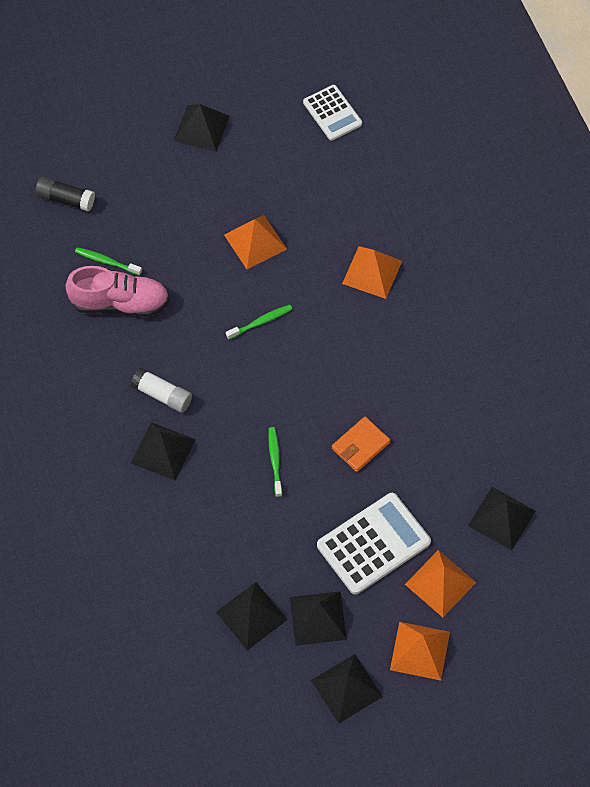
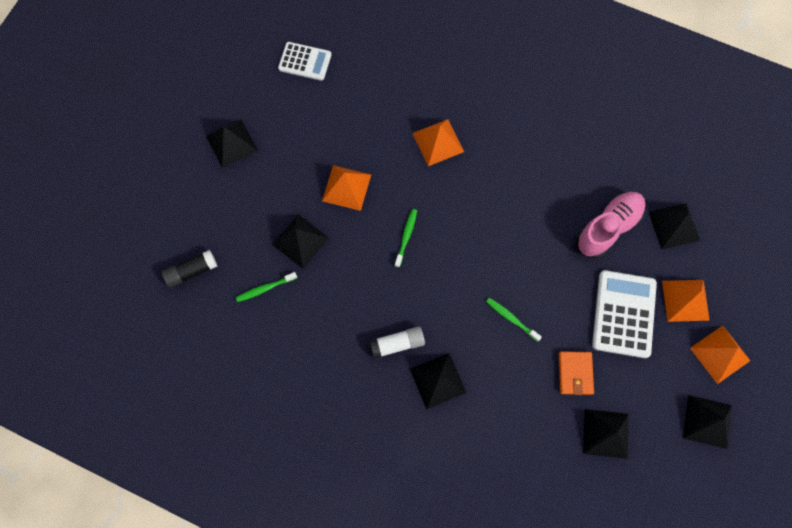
camera: 45 degrees left, 10 degrees up
pink shoe [65,266,169,317] -> pink shoe moved to [576,192,645,258]
black pyramid [290,591,347,646] -> black pyramid moved to [272,214,329,269]
orange wallet [332,417,390,472] -> orange wallet moved to [559,351,594,395]

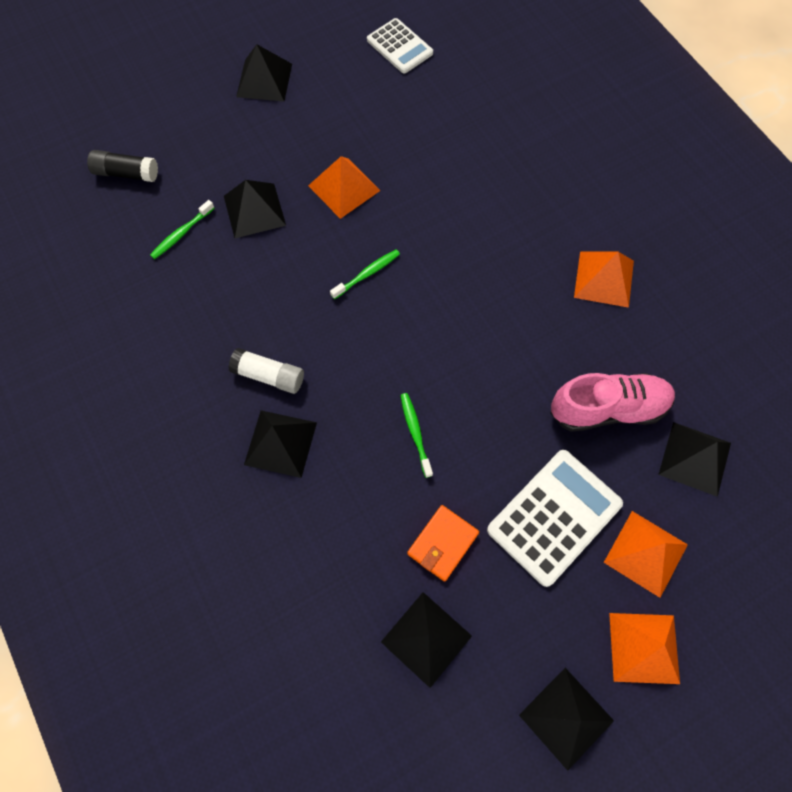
camera: 35 degrees right, 5 degrees down
green toothbrush [236,272,297,302] -> green toothbrush turned 60 degrees counterclockwise [150,200,214,259]
orange pyramid [412,119,464,166] -> orange pyramid moved to [574,251,634,308]

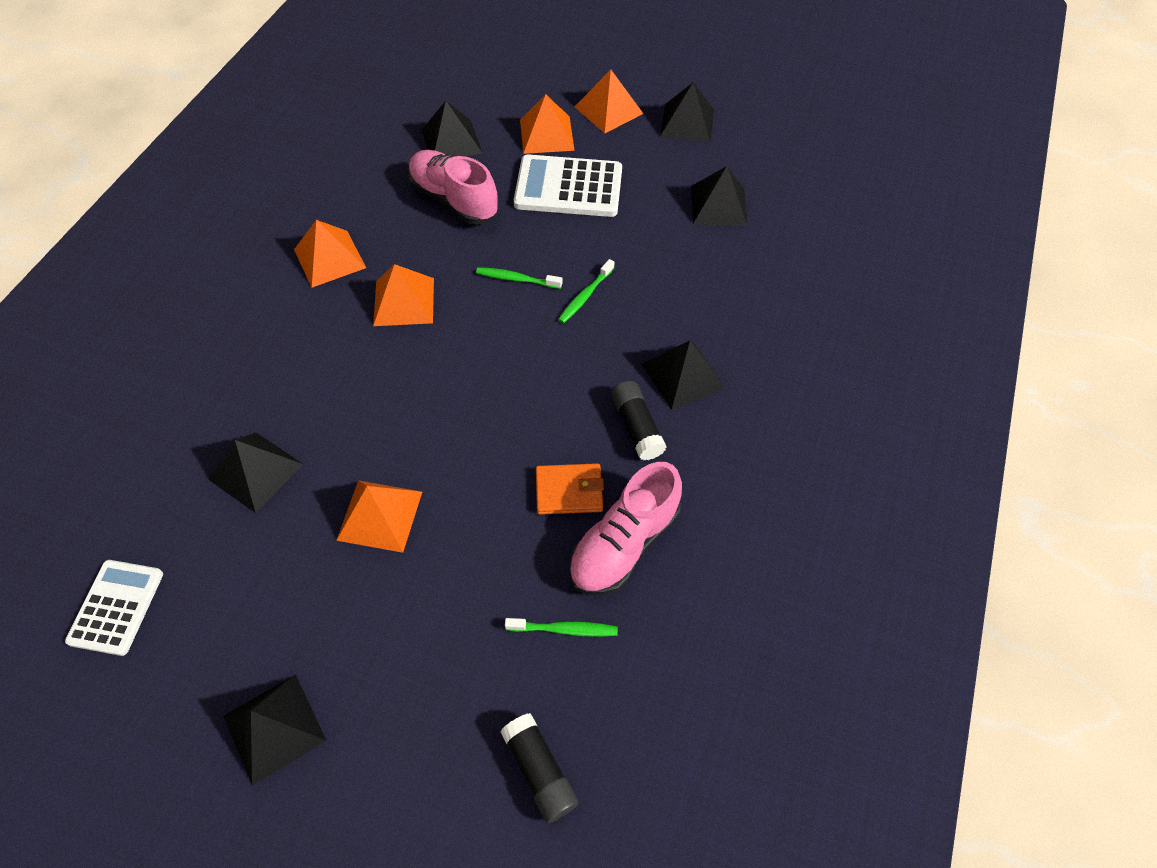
camera: 130 degrees left, 10 degrees down
black pyramid [224,180,286,238] -> black pyramid moved to [208,433,303,513]
white glue stick [228,348,304,394] -> black glue stick [611,381,667,460]
green toothbrush [330,249,400,299] -> green toothbrush moved to [476,267,562,289]
orange wallet [407,505,479,582] -> orange wallet moved to [536,463,604,515]
none -> orange pyramid [373,264,434,326]
none -> pink shoe [569,462,682,595]

